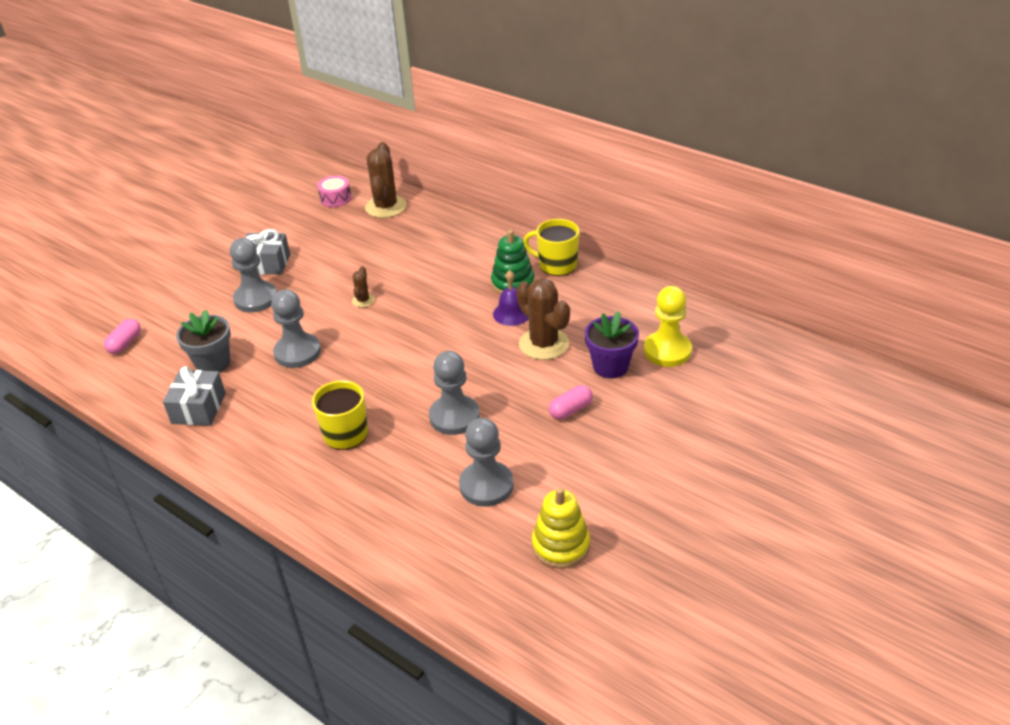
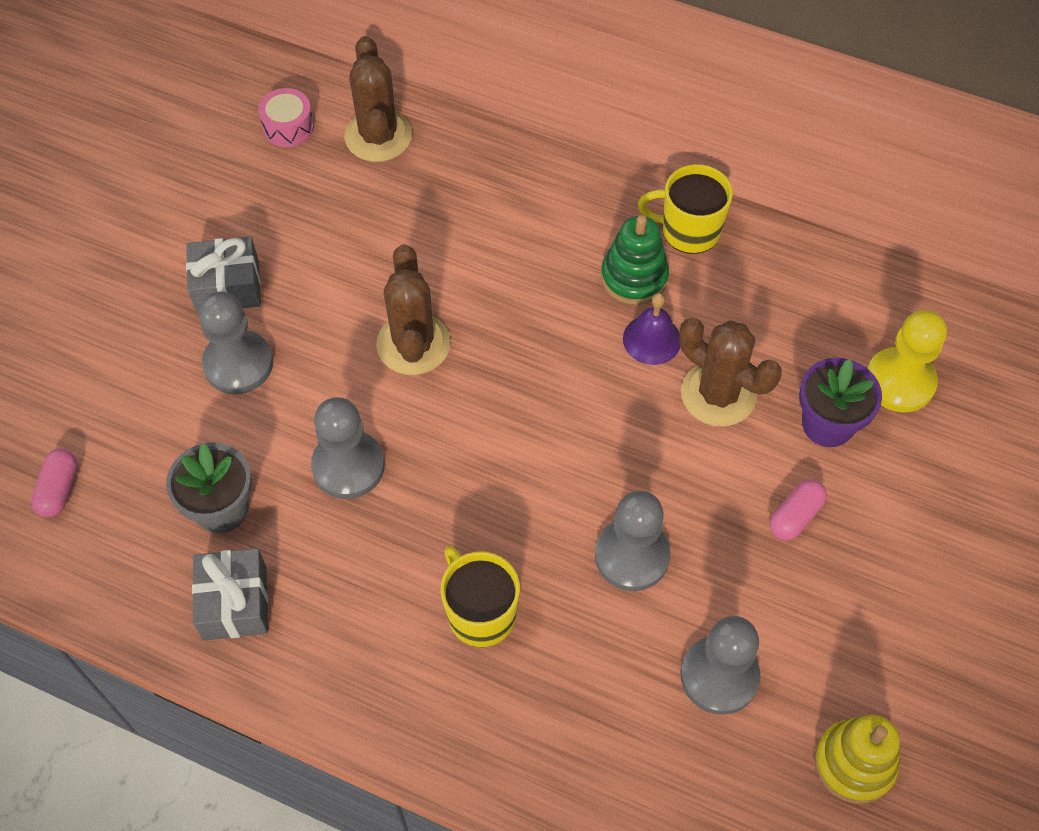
camera: 15 degrees left, 20 degrees up
brown cactus [352,266,375,307] -> brown cactus [376,244,451,375], size x2.06

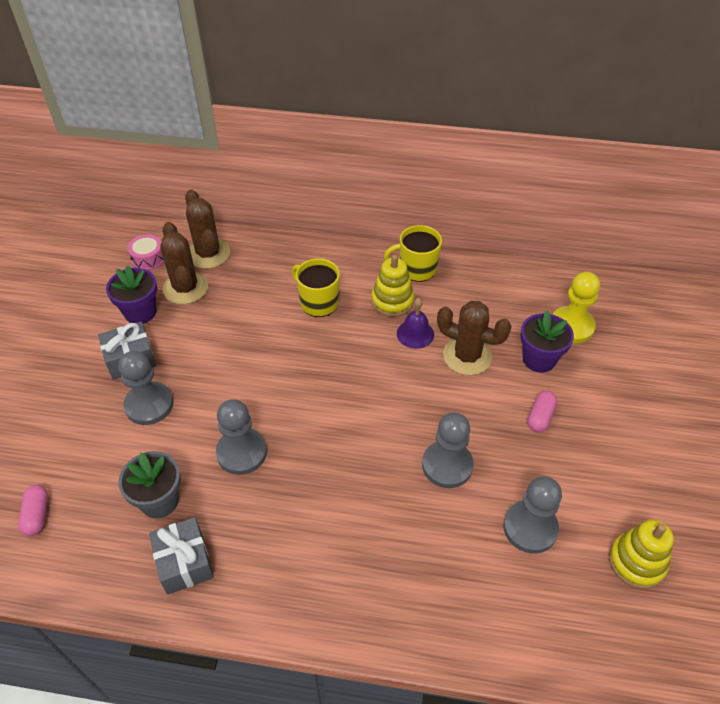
camera: 15 degrees left, 10 degrees down
brown cactus [376,244,451,375] -> brown cactus moved to [160,222,208,304]
yellow mug [440,546,520,647] -> yellow mug moved to [292,258,340,317]
green stacking toy [601,215,669,305] -> yellow stacking toy [371,255,414,317]
none -> purple flower pot [106,265,157,324]

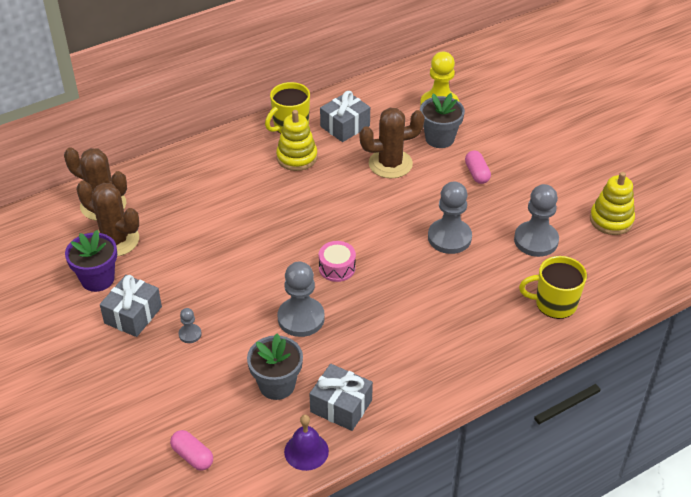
camera: 40 degrees left, 5 degrees down
grey pawn [119,351,173,425] -> grey pawn [178,308,202,343], size x0.48
pink drum [128,234,164,271] -> pink drum moved to [319,241,356,282]
yellow mug [292,258,340,317] -> yellow mug moved to [519,256,587,319]
purple bell [397,298,434,349] -> purple bell moved to [284,415,329,471]
purple flower pot [520,311,574,373] -> grey flower pot [420,93,465,148]
none -> grey gift [320,91,370,142]

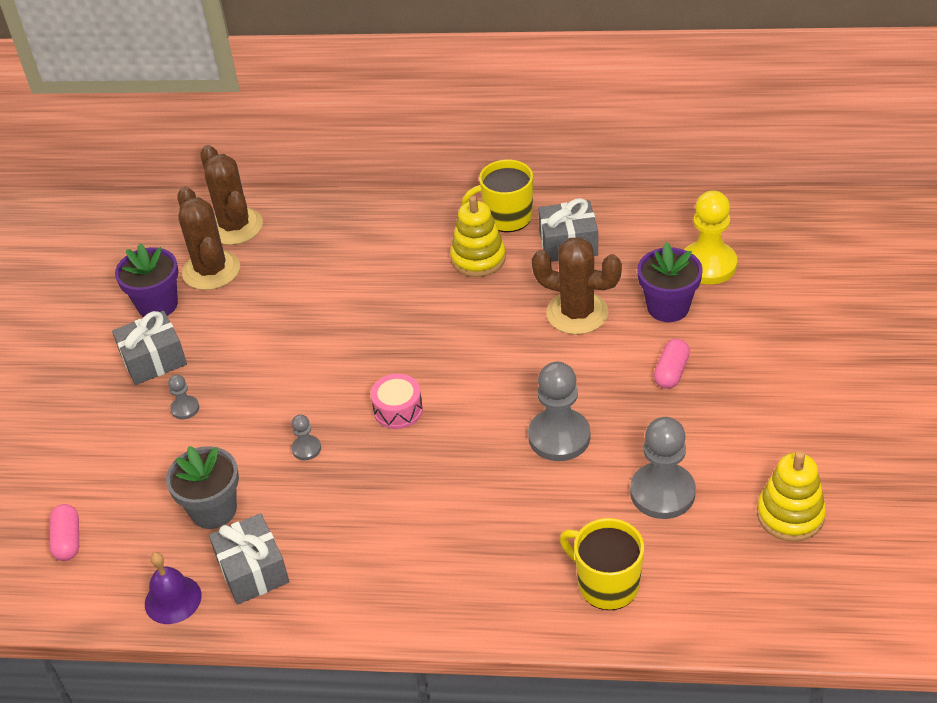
camera: 40 degrees right, 0 degrees up
grey pawn [278,262,325,337] -> grey pawn [292,414,321,460], size x0.48
grey flower pot [420,93,465,148] -> purple flower pot [637,242,703,322]

